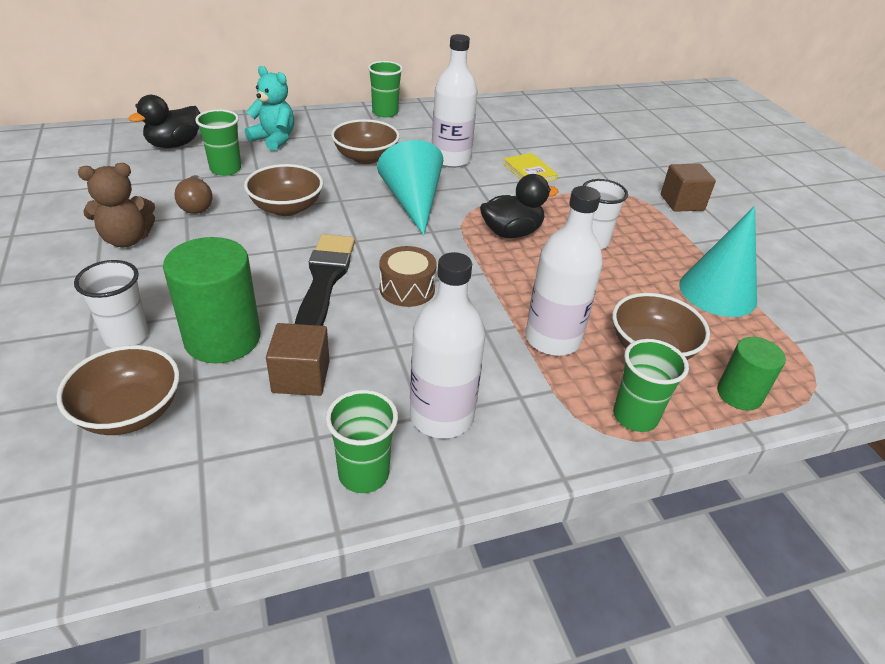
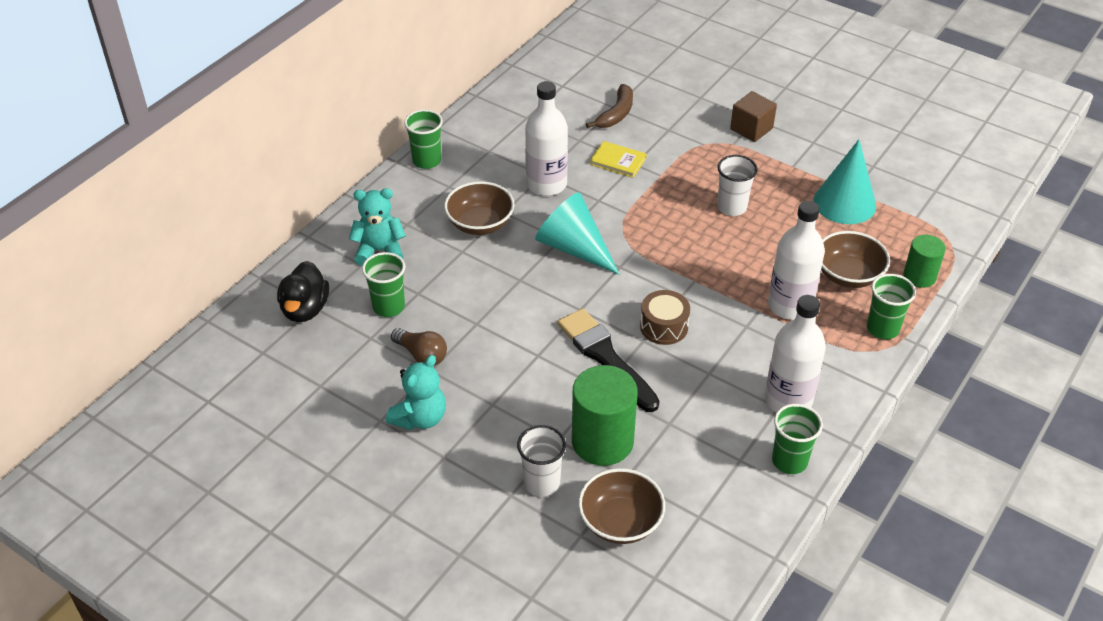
camera: 35 degrees left, 5 degrees up
brown teddy bear [78,163,155,247] -> turquoise teddy bear [386,355,446,430]
brown bowl [244,164,323,216] -> none
brown cube [266,323,329,396] -> none
black duck [480,174,559,238] -> none
none -> brown banana [586,84,633,128]

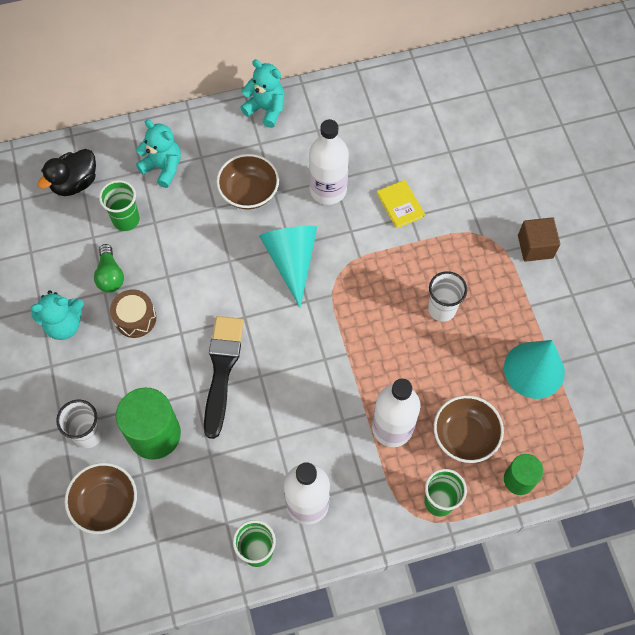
camera: 40 degrees right, 20 degrees up
brown light bulb [391,328,447,366] -> green light bulb [94,244,124,292]
green cup [404,109,443,169] -> turquoise teddy bear [240,60,284,128]
brown banana [586,84,633,128] -> none
brown drum [640,290,690,345] -> brown drum moved to [110,289,156,338]

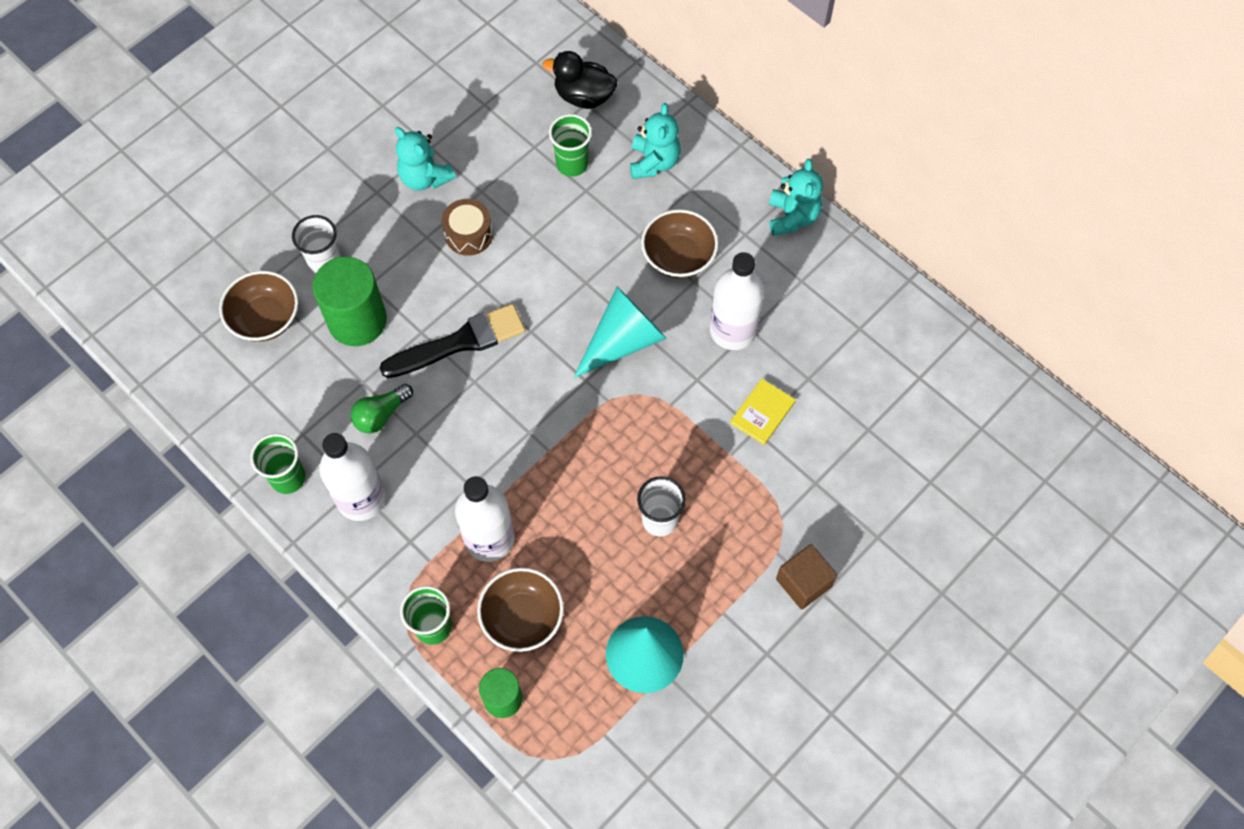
camera: 60 degrees right, 0 degrees up
green light bulb [94,244,124,292] -> green light bulb moved to [351,384,413,433]

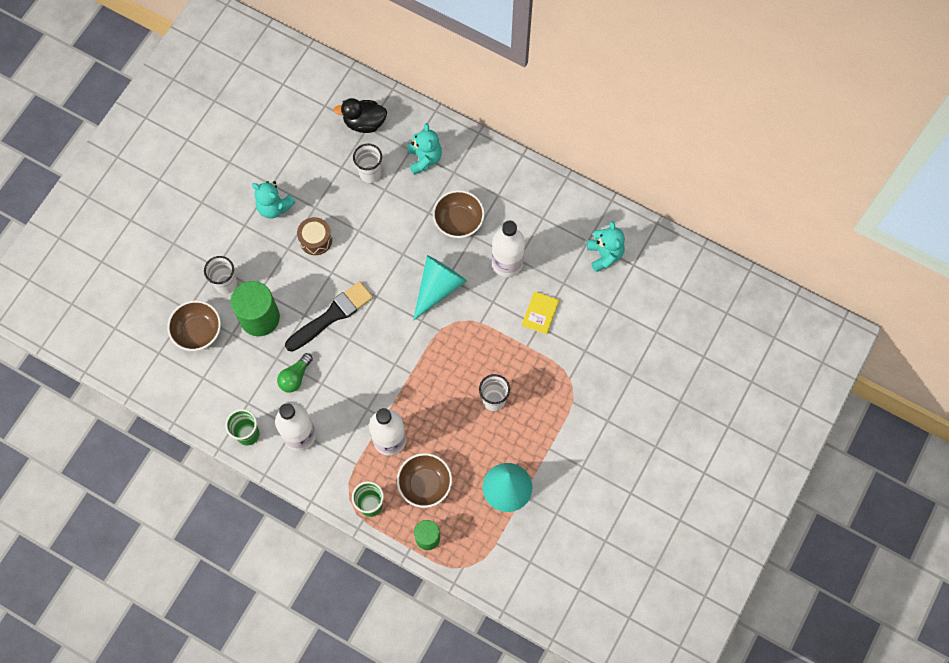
camera: 15 degrees left, 5 degrees up
green cup [549,114,592,177] -> white cup [353,144,382,183]
turquoise teddy bear [769,159,823,236] -> turquoise teddy bear moved to [587,221,625,272]
brown cube [776,544,838,610] -> none

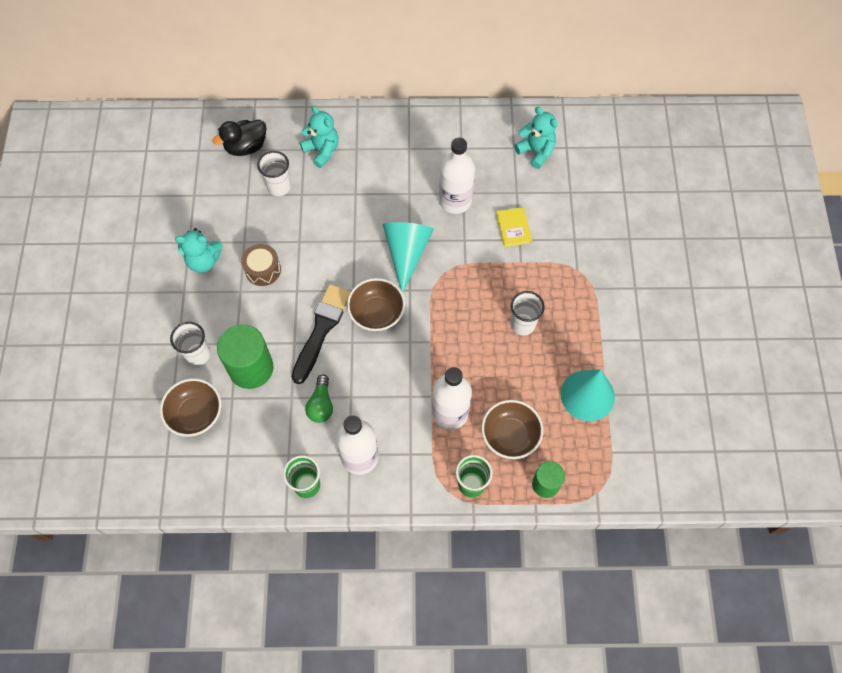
camera: 30 degrees left, 5 degrees down
brown bowl [433,190,485,238] -> brown bowl moved to [347,278,405,331]

